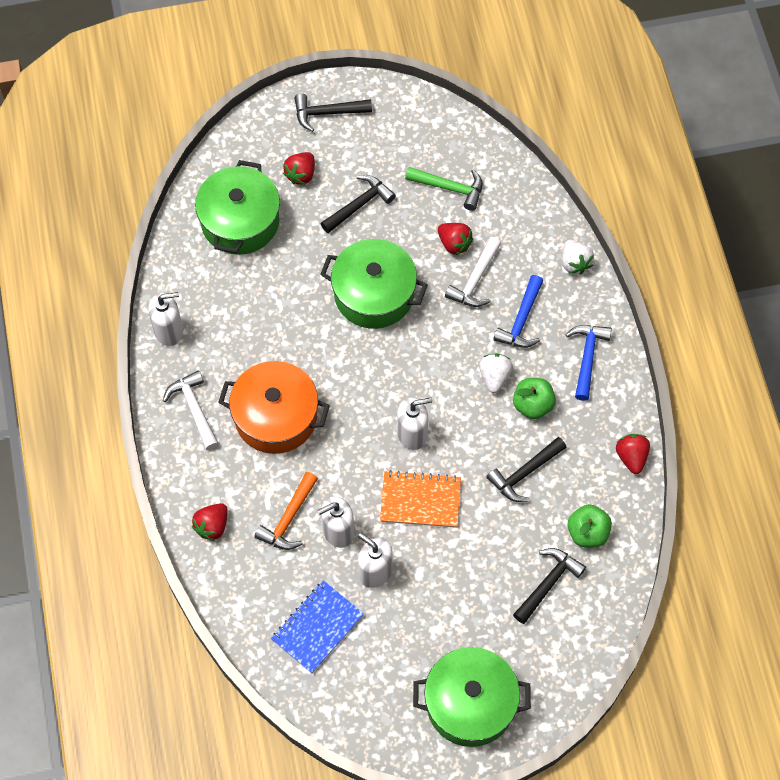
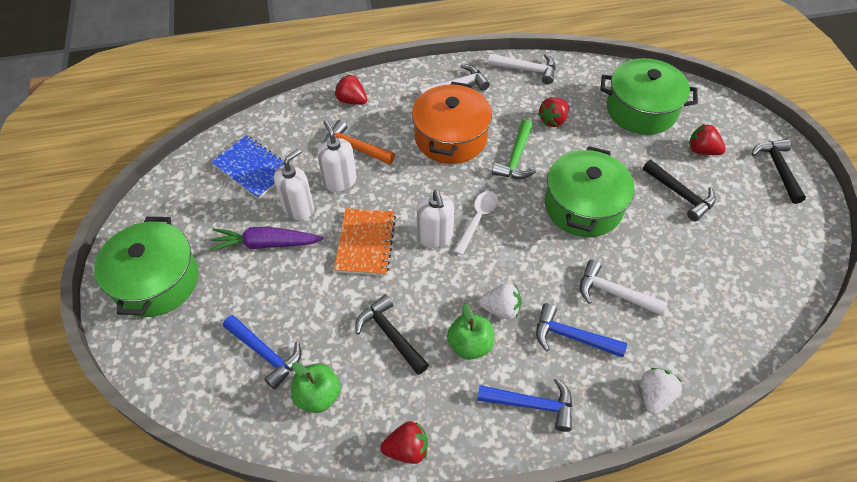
camera: 90 degrees right, 10 degrees down
white soap dispenser [148,292,183,346] -> white hammer [488,54,555,84]
green hammer [405,167,483,211] -> green hammer moved to [492,119,536,179]
red strawberry [438,223,473,255] -> red strawberry moved to [538,97,569,127]
black hammer [513,548,586,624] -> blue hammer [223,315,301,389]
white strawberry [562,240,594,275] -> white strawberry turned 135 degrees clockwise [641,368,682,415]
none -> purple carrot [209,227,323,252]
none -> white spoon [454,191,498,255]

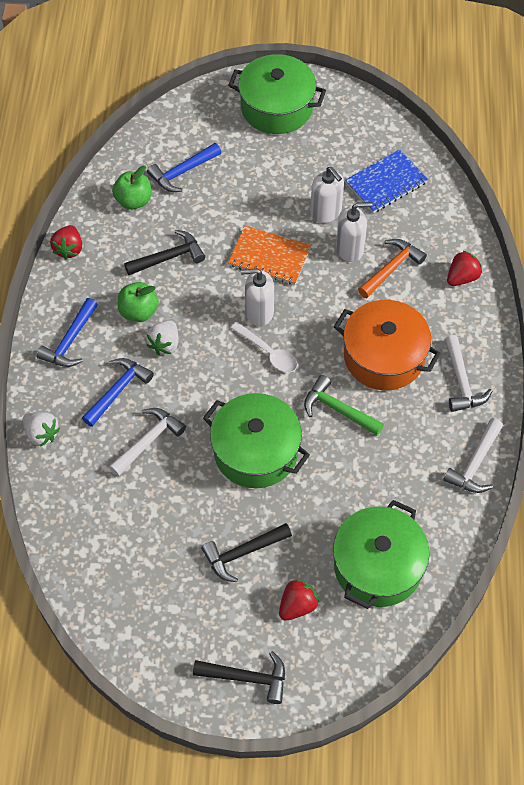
camera: 105 degrees right, 5 degrees up
purple carrot [209,227,323,252] -> none
red strawberry [538,97,569,127] -> none

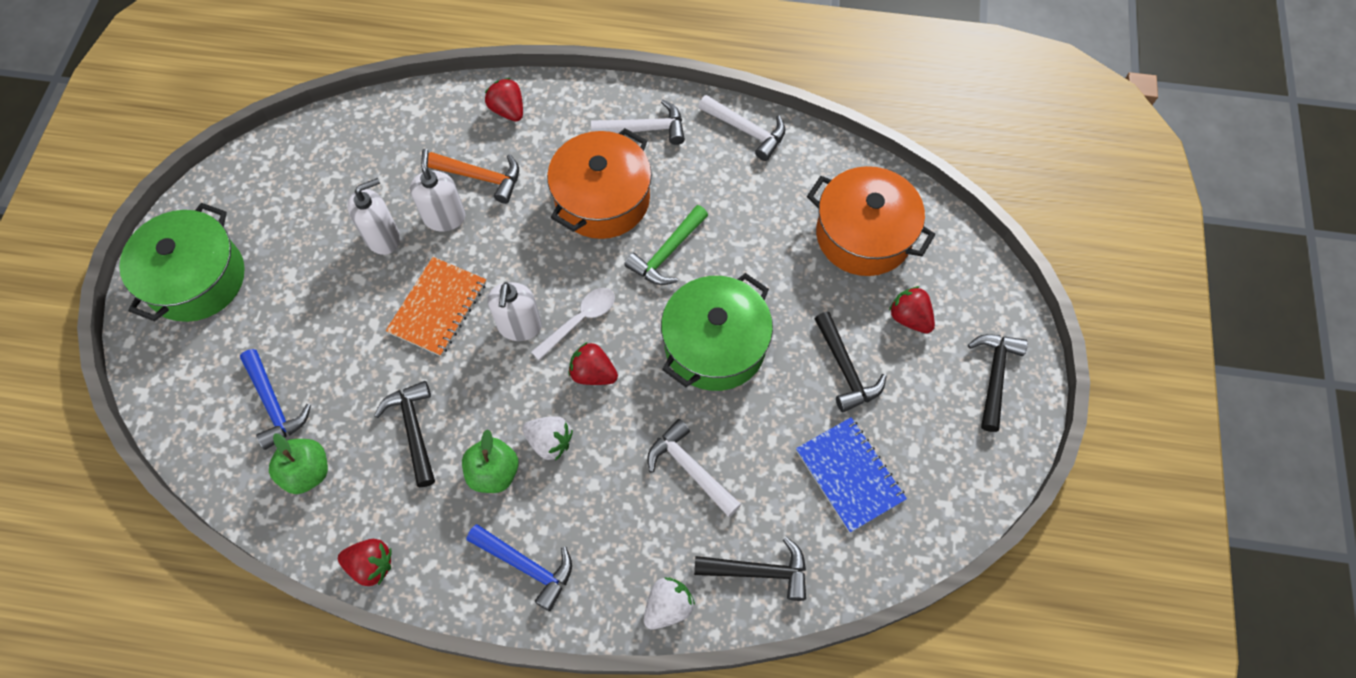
camera: 85 degrees left, 5 degrees up
blue hammer [82,358,154,427] -> none
green pot [333,500,430,609] -> orange pot [807,166,935,276]
blue notebook [345,149,428,213] -> blue notebook moved to [796,417,907,533]
orange hammer [358,239,427,298] -> orange hammer turned 150 degrees clockwise [428,152,519,204]
none -> red strawberry [569,342,618,385]
none -> black hammer [694,537,806,601]

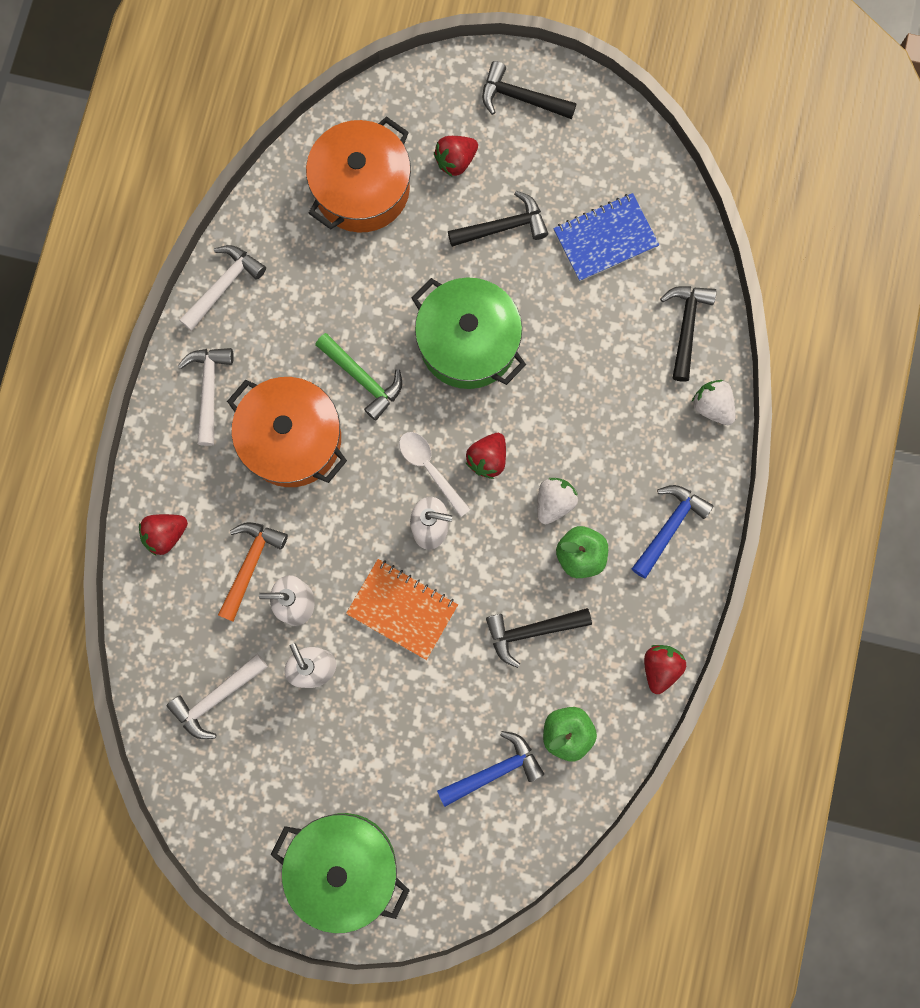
camera: 85 degrees left, 15 degrees up
white hammer [647,419,741,517] -> white hammer moved to [166,654,268,739]

